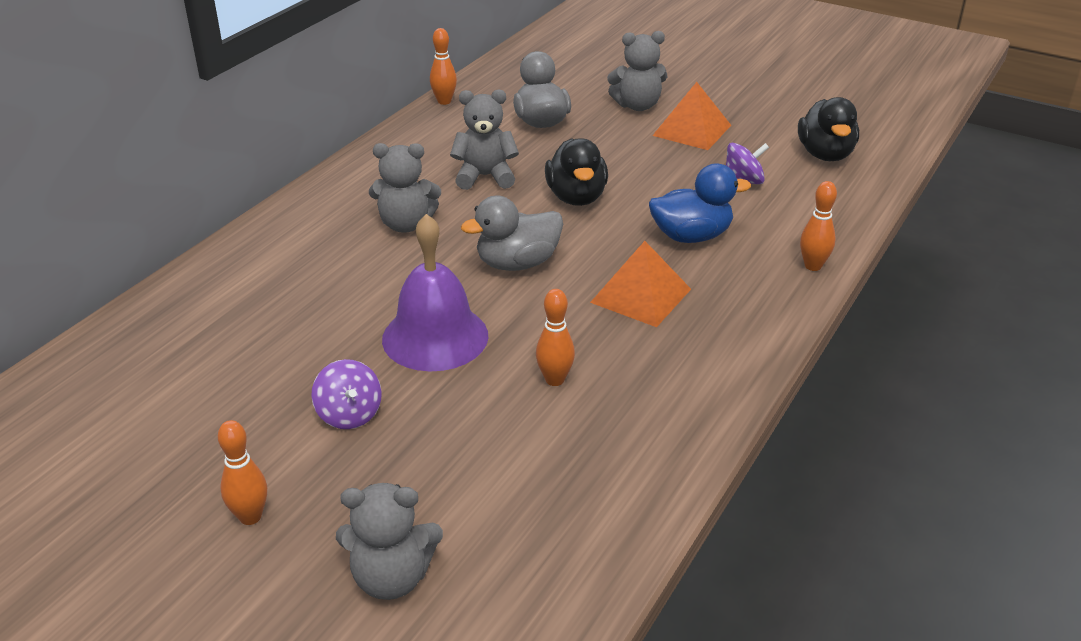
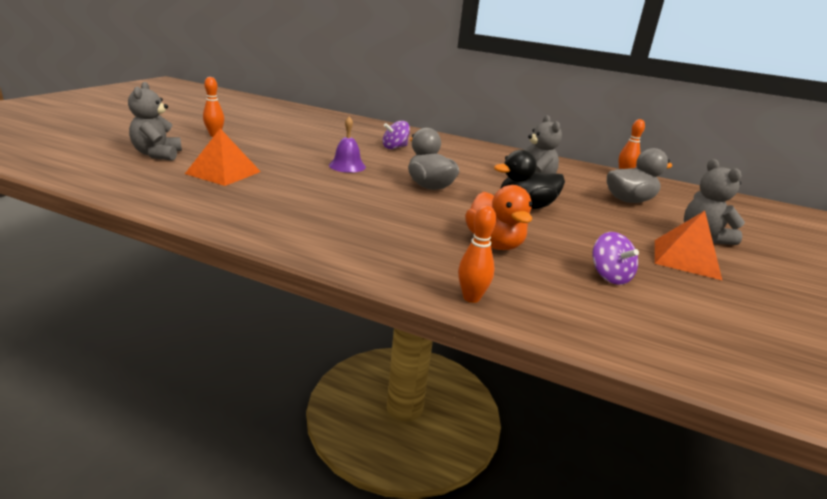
camera: 80 degrees right, 10 degrees down
purple spinning top [312,359,382,429] -> purple spinning top moved to [383,121,410,149]
grey teddy bear [369,143,441,233] -> none
purple bell [382,214,488,371] -> purple bell [329,116,366,173], size x0.59
orange bowling pin [536,289,575,386] -> none
orange pyramid [590,241,691,327] -> orange pyramid moved to [185,129,261,186]
blue duck [649,164,751,243] -> orange duck [465,185,533,250]
black duck [798,97,859,161] -> none

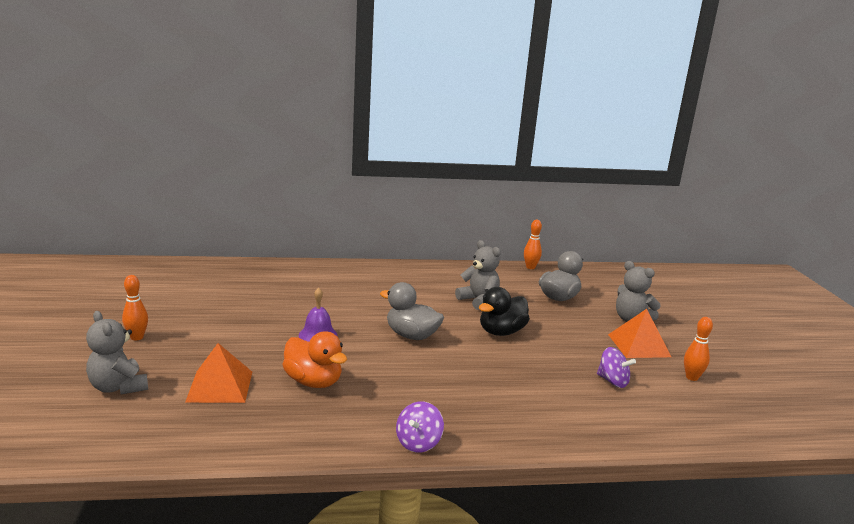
camera: 30 degrees left, 5 degrees down
purple spinning top [383,121,410,149] -> purple spinning top moved to [396,401,444,452]
orange bowling pin [458,206,496,303] -> orange bowling pin moved to [684,317,713,381]
orange duck [465,185,533,250] -> orange duck moved to [282,331,347,388]

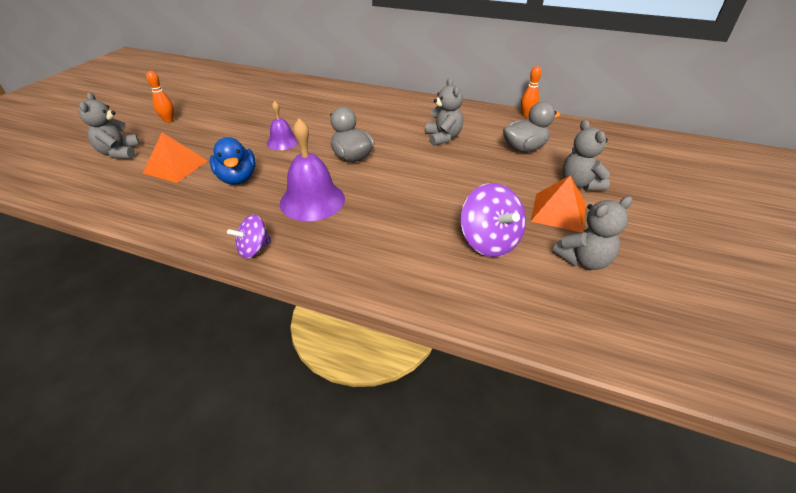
camera: 30 degrees right, 20 degrees up
orange duck [282,331,347,388] -> blue duck [210,137,256,185]
black duck [479,287,530,336] -> none
purple spinning top [597,347,636,388] -> purple spinning top [460,183,526,257], size x1.64
orange bowling pin [684,317,713,381] -> grey teddy bear [552,196,633,270]
none -> purple bell [280,119,345,221]

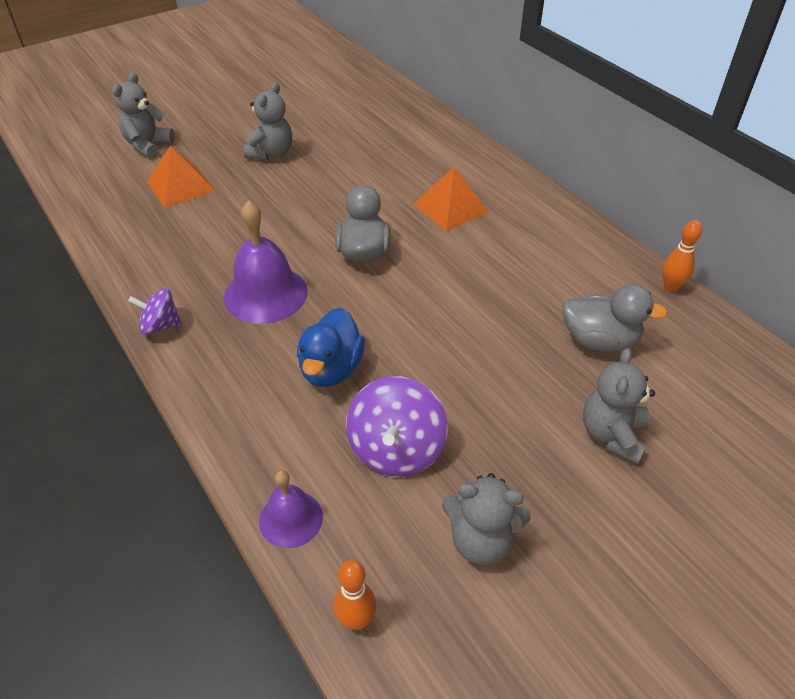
camera: 35 degrees right, 5 degrees up
orange bowling pin [146,71,174,123] -> orange bowling pin moved to [334,560,377,630]
blue duck [210,137,256,185] -> blue duck moved to [297,308,365,387]
purple bell [267,101,298,150] -> purple bell moved to [259,470,323,548]
grey teddy bear [425,78,463,146] -> grey teddy bear moved to [244,82,292,160]
orange pyramid [531,175,585,232] -> orange pyramid moved to [414,167,489,231]

